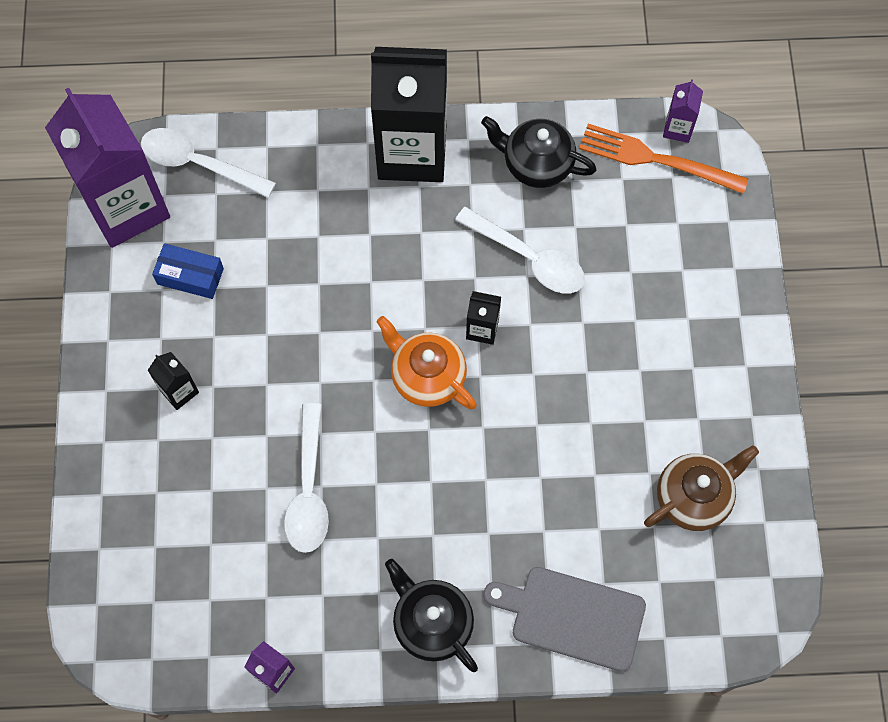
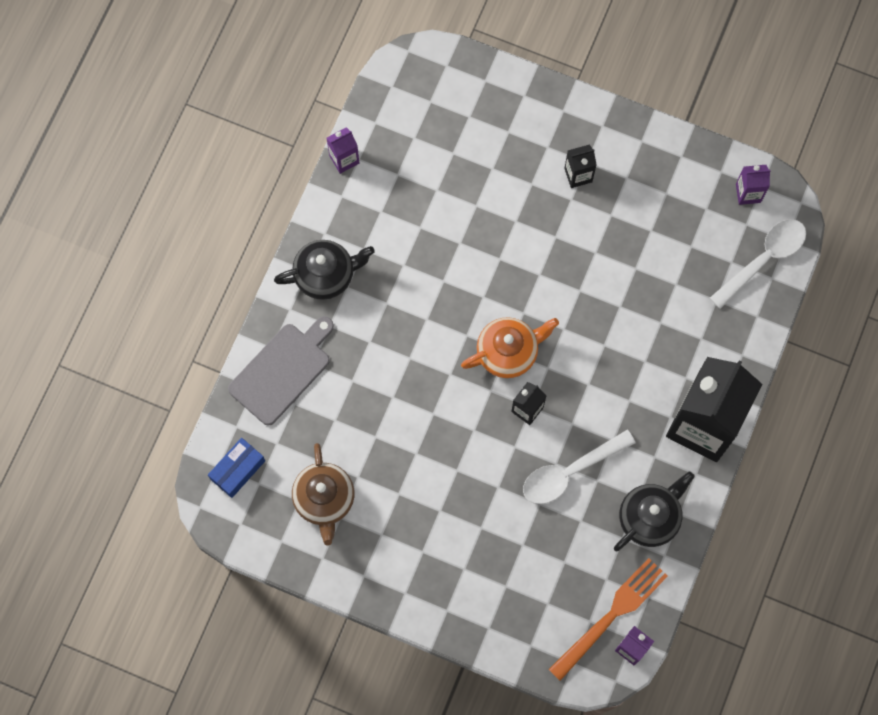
camera: 115 degrees right, 5 degrees up
purple carton [45,88,170,248] -> purple carton [736,165,771,205], size x0.41
blue box [152,243,224,299] -> blue box moved to [208,438,265,498]
white spoon [284,403,329,553] -> none

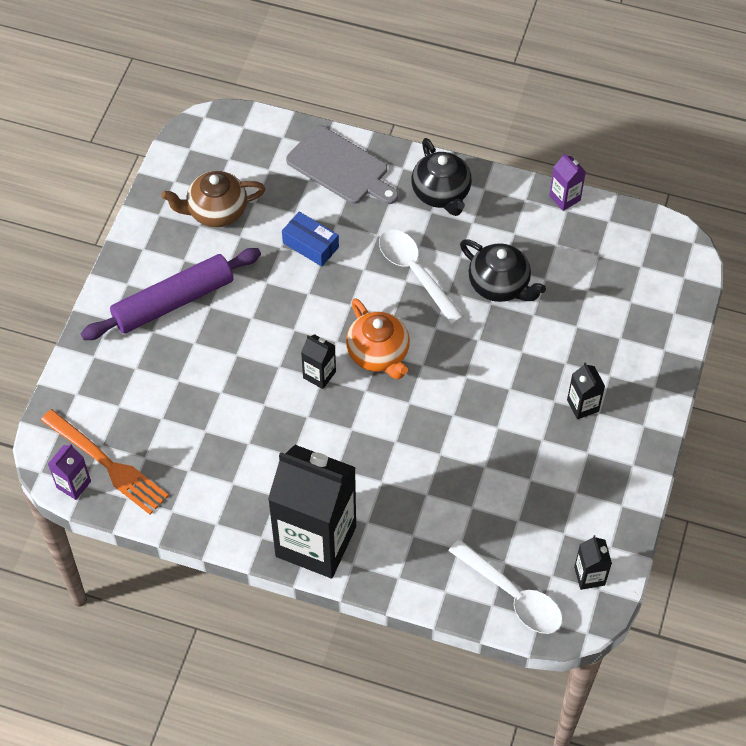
camera: 85 degrees right, 15 degrees down
blue box [208,438,265,498] -> blue box moved to [282,211,339,267]
white spoon [523,430,636,504] -> white spoon moved to [379,230,464,324]
black teapot [614,472,694,551] -> black teapot moved to [460,239,546,302]
purple carton [736,165,771,205] -> black carton [574,535,612,590]
none -> purple rolling pin [81,248,261,340]

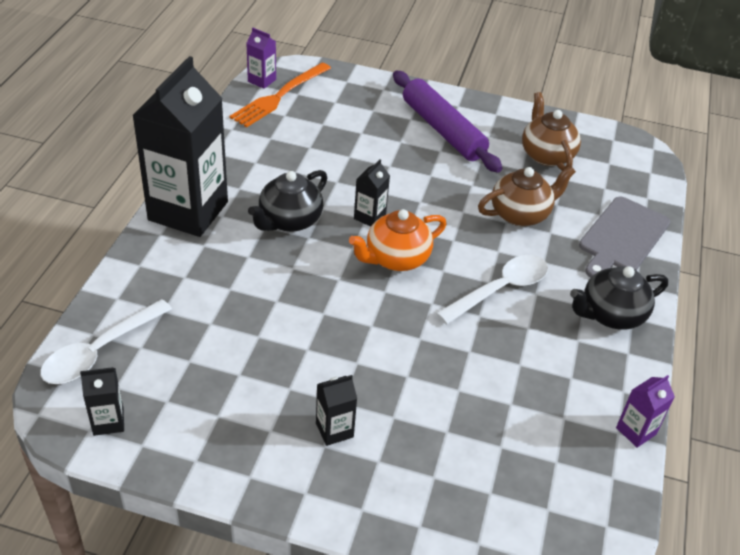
camera: 85 degrees right, 15 degrees down
blue box [282,211,339,267] -> brown teapot [478,166,576,226]
black teapot [460,239,546,302] -> black teapot moved to [248,170,327,232]

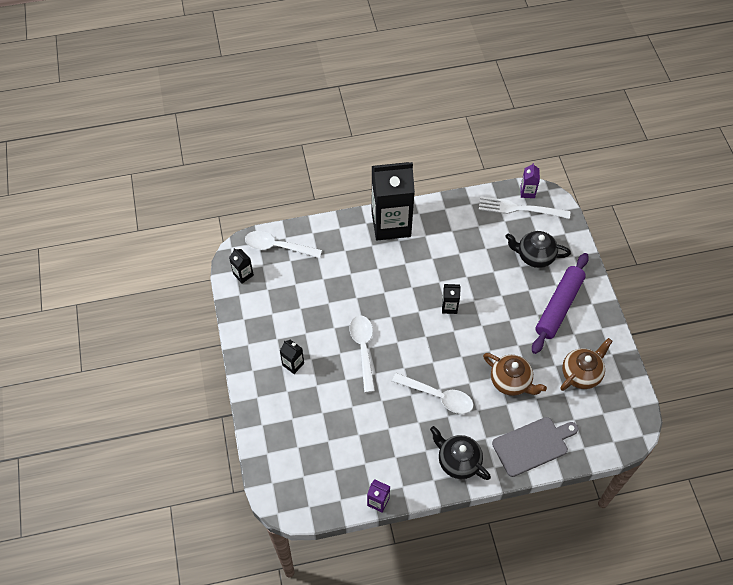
camera: 65 degrees right, 15 degrees up
orange fork [230,63,331,127] -> white fork [479,196,570,219]
black teapot [248,170,327,232] -> black teapot moved to [505,231,571,268]
orange teapot [349,209,447,271] -> none
grey cutting board [579,197,670,278] -> grey cutting board turned 150 degrees clockwise [492,417,578,477]
none -> white spoon [350,315,375,393]

